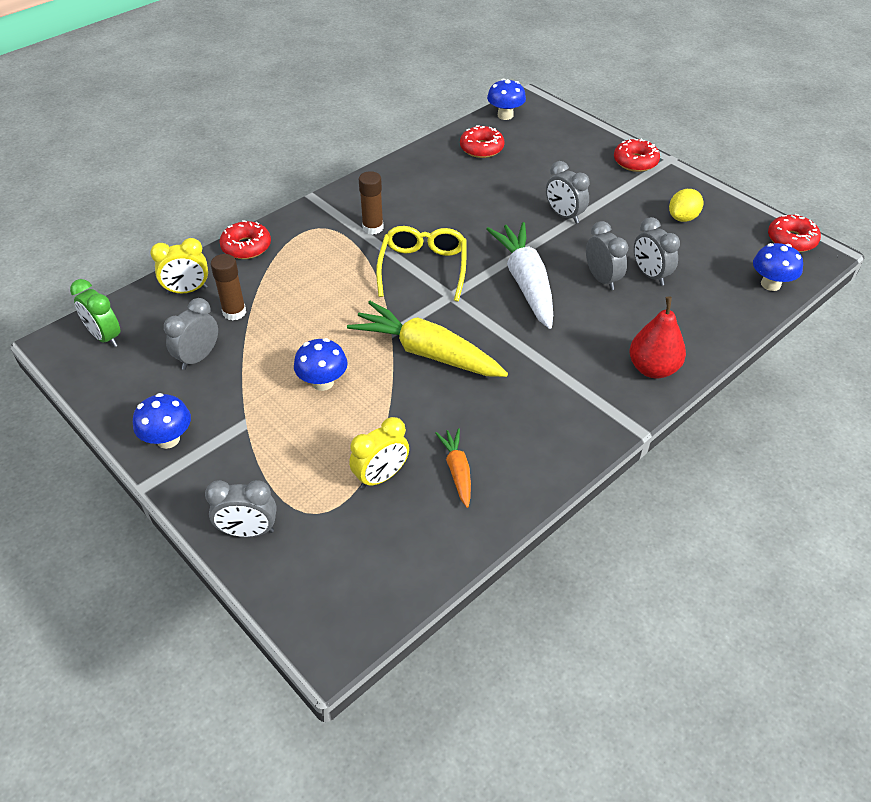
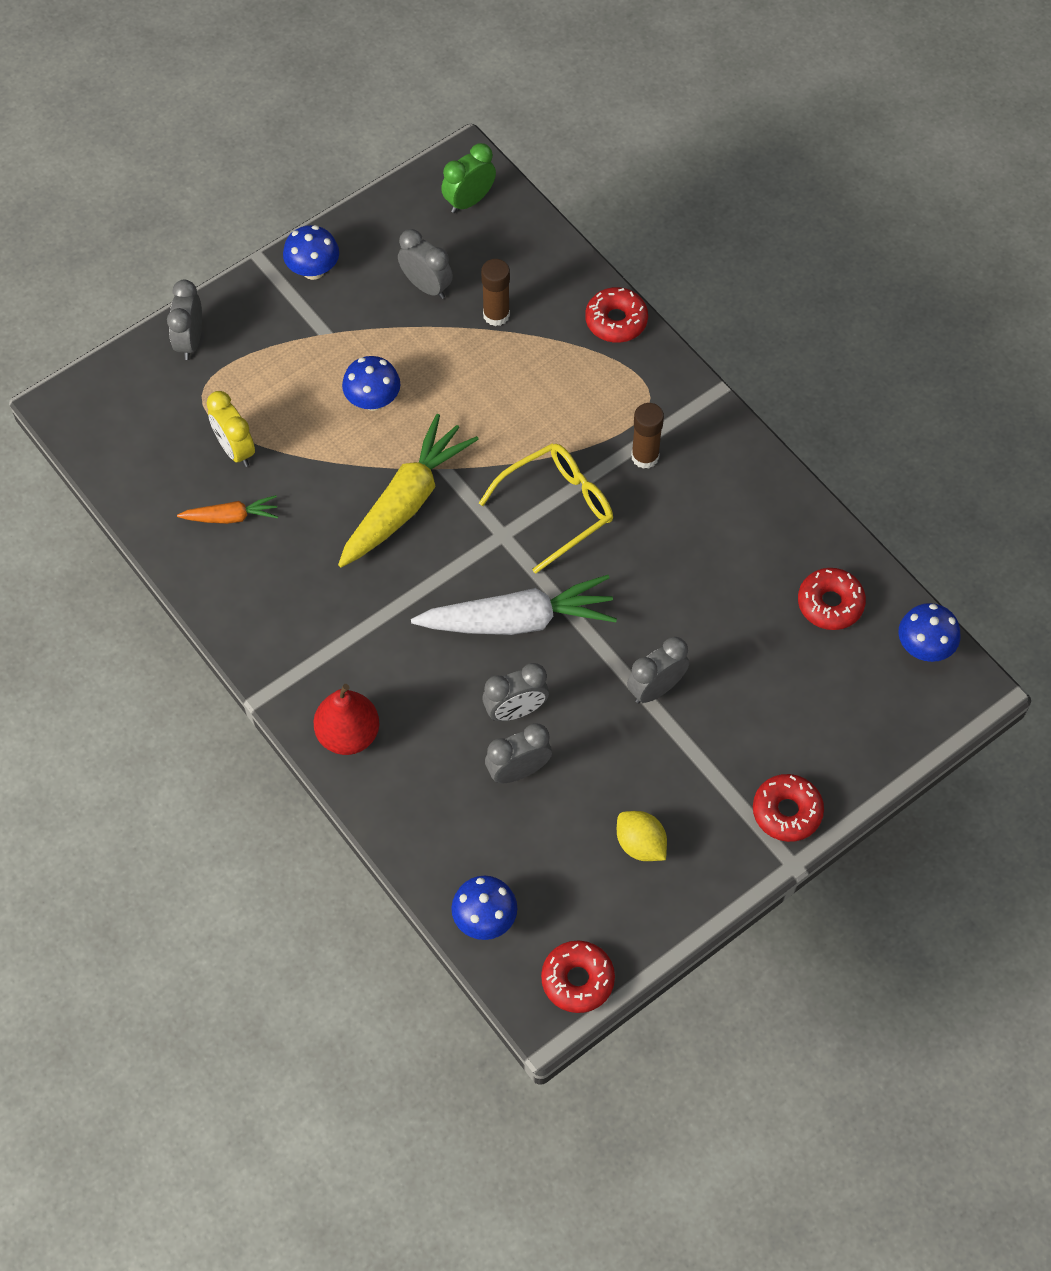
camera: 95 degrees right, 15 degrees up
yellow clock [150,238,208,295] -> none
yellow glasses [376,226,466,302] -> yellow glasses turned 45 degrees counterclockwise [479,444,613,574]

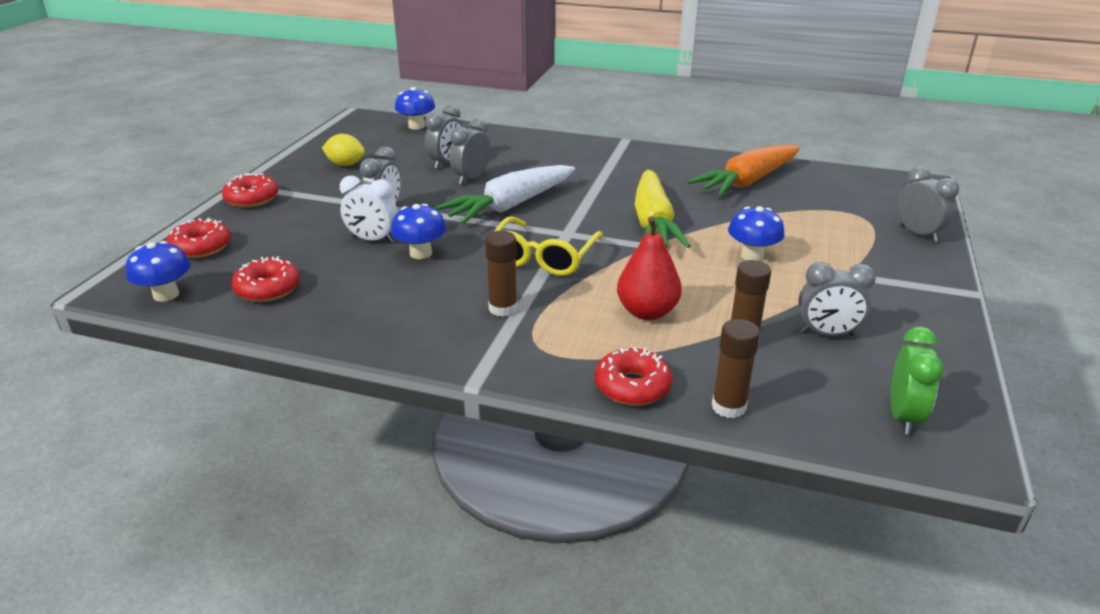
camera: 145 degrees right, 30 degrees down
orange carrot [177,495,278,524] -> orange carrot [687,144,800,197], size x1.97
yellow clock [207,391,255,467] -> none
blue mushroom [283,225,339,280] -> blue mushroom moved to [391,204,446,259]
red pear [313,684,379,755] -> red pear moved to [617,216,682,320]
red donut [541,941,615,1013] -> red donut moved to [167,218,231,258]
none -> white clock [340,176,398,243]
none -> brown glue stick [712,319,760,418]

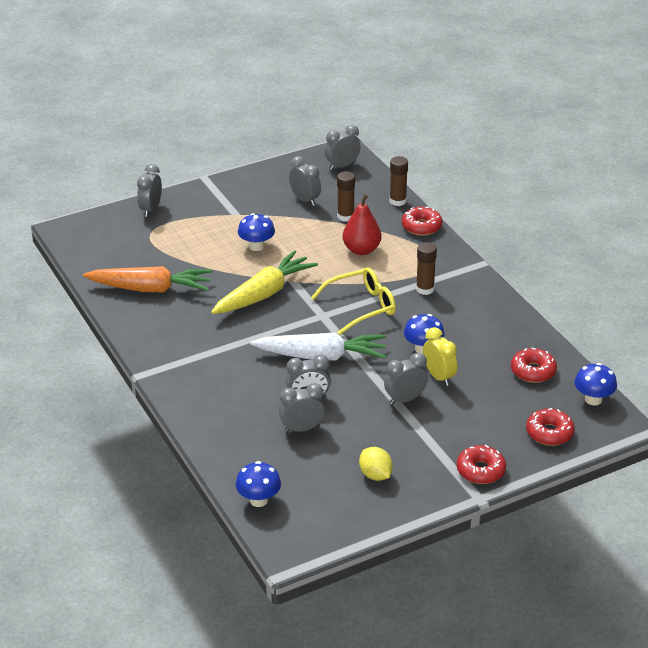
camera: 135 degrees left, 5 degrees up
white clock [340,176,398,243] -> yellow clock [423,327,457,386]
green clock [890,327,944,435] -> grey clock [325,125,361,170]

